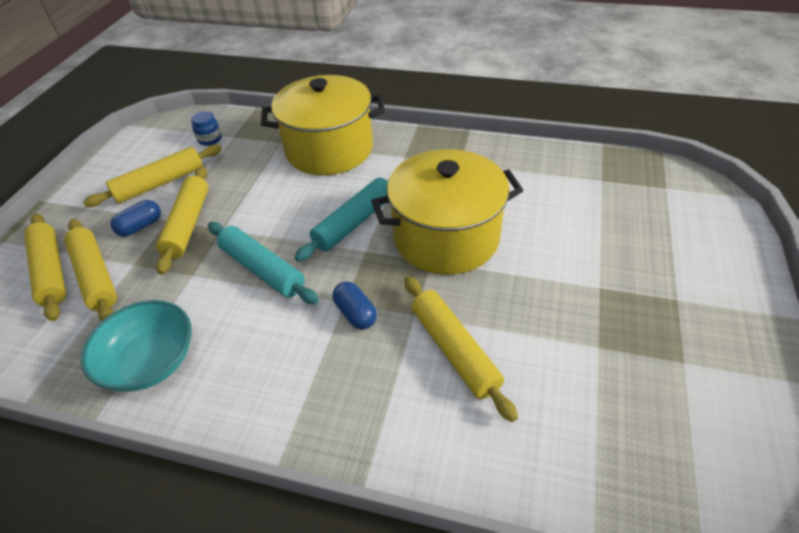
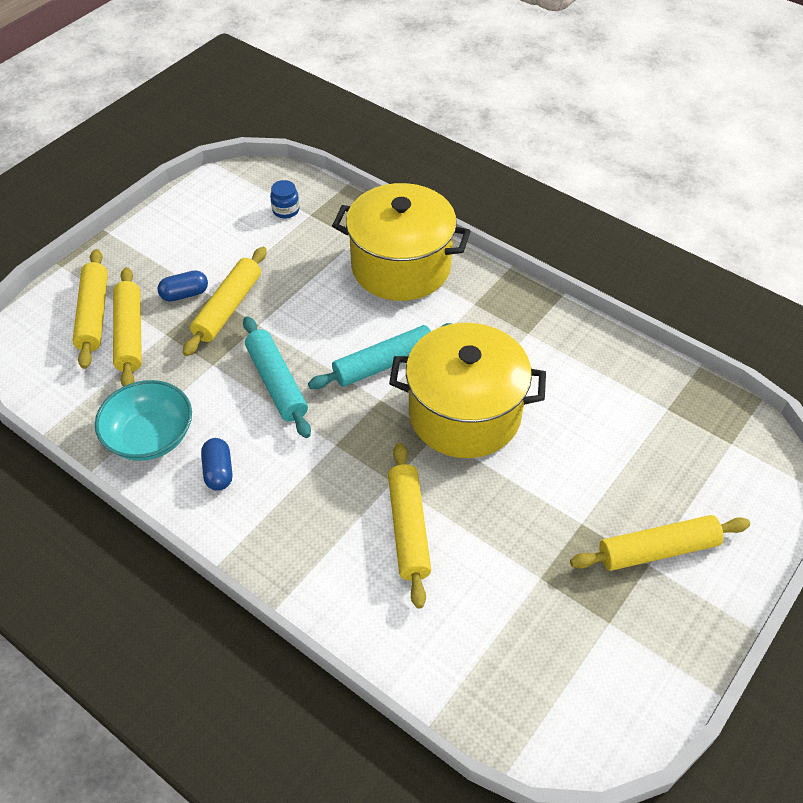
camera: 20 degrees right, 5 degrees up
yellow rolling pin [83,145,222,207] -> yellow rolling pin moved to [570,515,750,571]
blue capsule [333,281,377,329] -> blue capsule moved to [201,438,232,491]

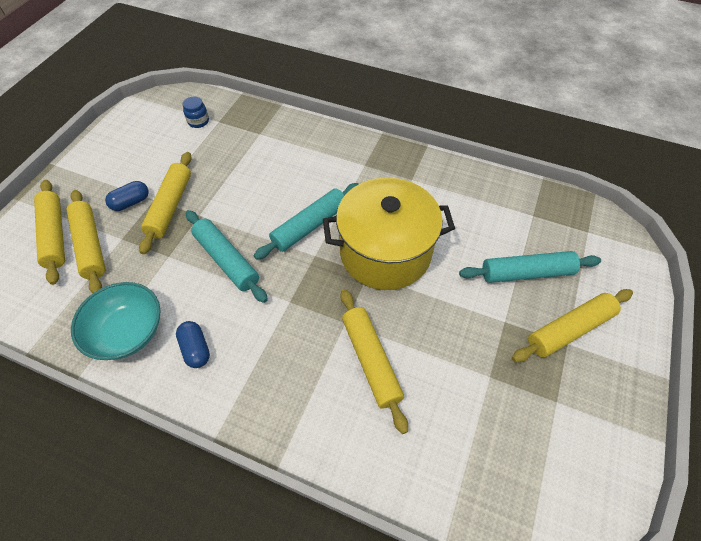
camera: 15 degrees left, 5 degrees up
yellow pot [332,183,471,301] -> none
none -> turquoise rolling pin [459,251,601,283]

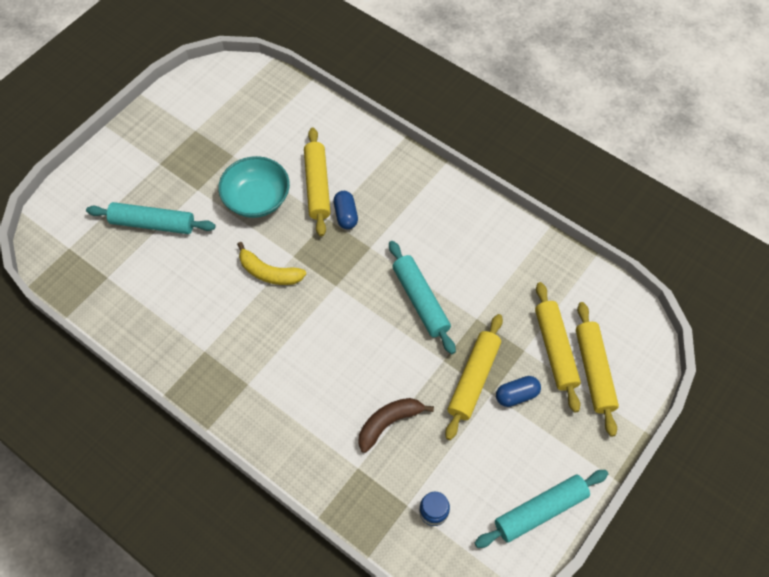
camera: 165 degrees left, 5 degrees up
turquoise bowl [71,282,161,360] -> turquoise bowl moved to [218,156,290,218]
blue capsule [176,321,210,368] -> blue capsule moved to [334,191,358,229]
turquoise rolling pin [254,183,359,260] -> turquoise rolling pin moved to [475,470,608,548]
yellow pot [323,178,455,290] -> yellow banana [237,242,306,285]
yellow rolling pin [512,289,633,362] -> none
none -> brown banana [358,398,434,453]

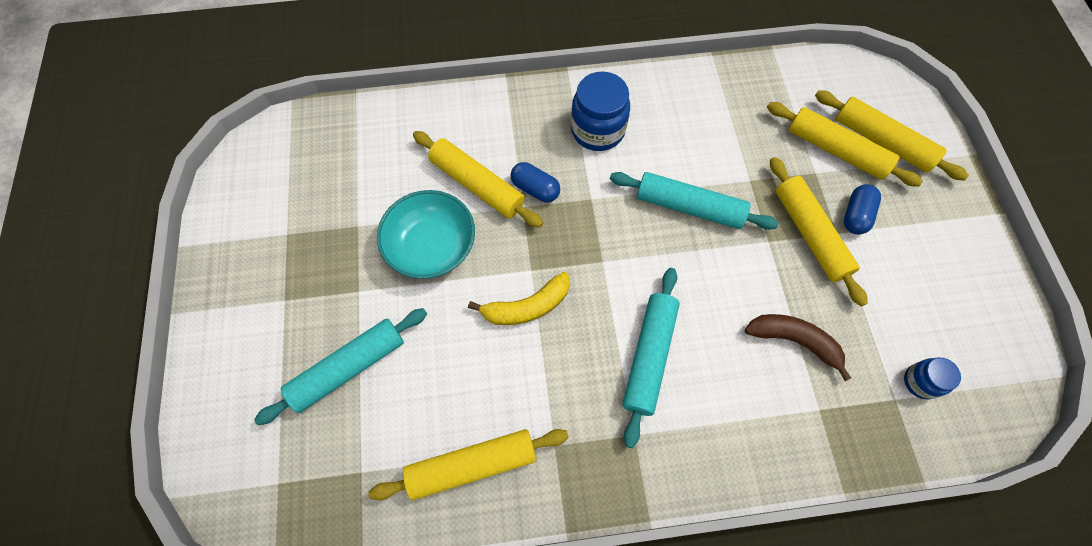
camera: 45 degrees left, 5 degrees up
brown banana [358,398,434,453] -> brown banana turned 105 degrees clockwise [745,314,851,381]
turquoise rolling pin [475,470,608,548] -> turquoise rolling pin moved to [622,268,680,448]
none -> yellow rolling pin [368,429,569,501]
none -> blue jar [571,72,630,151]

